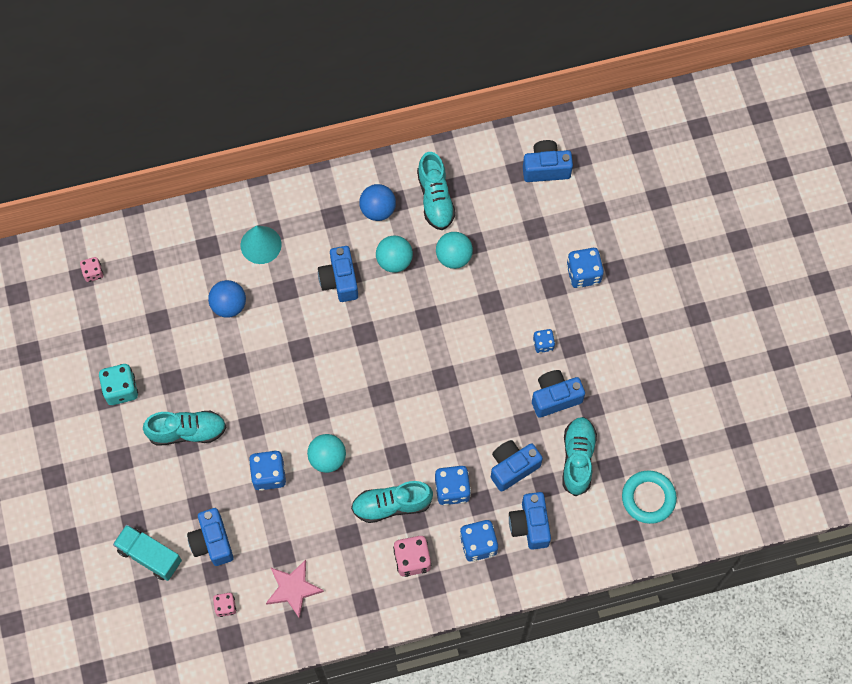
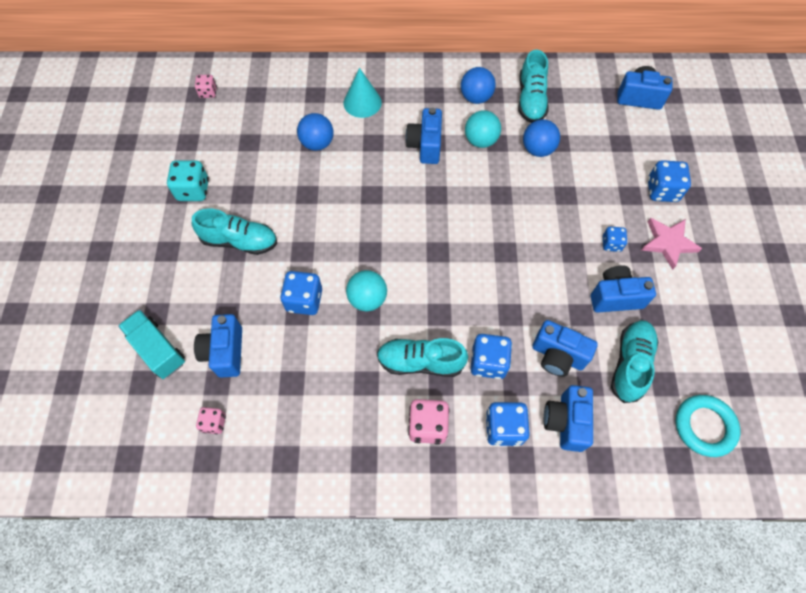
camera: 15 degrees right, 5 degrees down
pink star [266,560,324,619] -> pink star moved to [642,218,702,270]
turquoise ball [436,232,473,269] -> blue ball [523,119,560,157]
blue camera [491,440,543,491] -> blue camera turned 135 degrees counterclockwise [532,320,598,377]

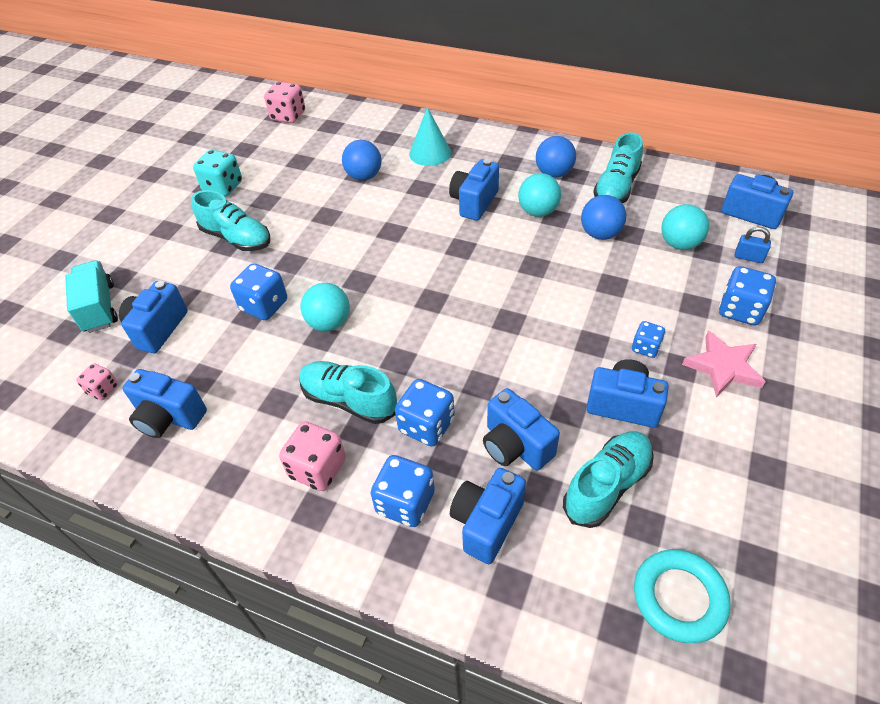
camera: 25 degrees right, 15 degrees down
pink dice [195,75,217,98] -> pink dice [264,82,305,123], size x1.67
none -> blue camera [122,369,207,438]
none -> turquoise ball [661,204,709,250]
none -> blue padlock [735,227,771,263]

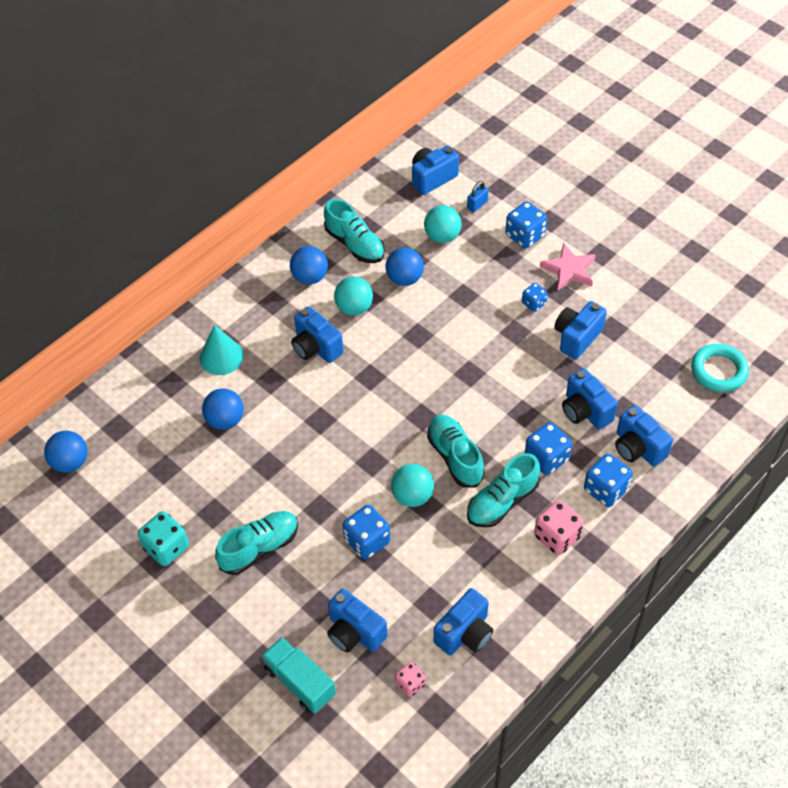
camera: 70 degrees left, 5 degrees up
turquoise truck [65,261,118,333] -> turquoise truck turned 45 degrees clockwise [261,637,336,714]
pink dice [264,82,305,123] -> blue ball [44,431,88,473]
blue camera [483,388,560,470] -> blue camera turned 75 degrees clockwise [562,368,618,430]
turquoise shoe [563,432,654,528] -> turquoise shoe moved to [427,414,485,488]

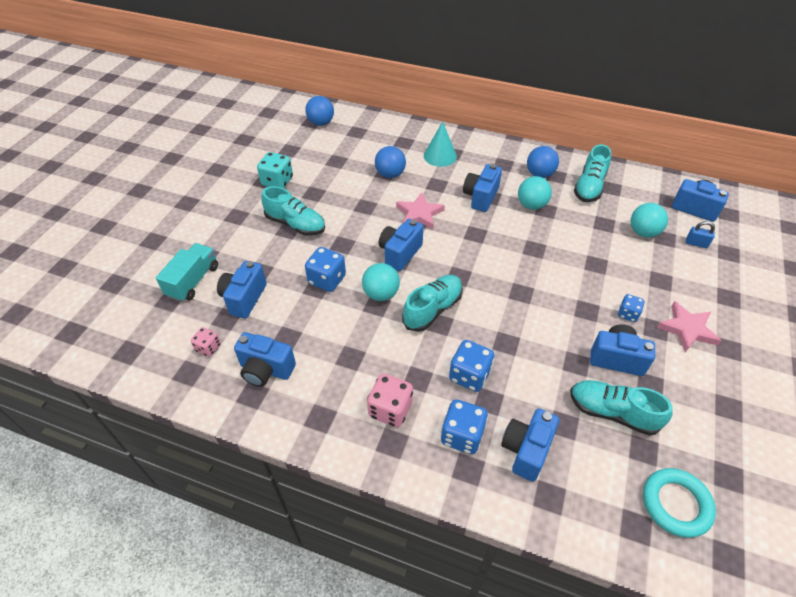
camera: 65 degrees right, 5 degrees down
blue ball [386,247,424,286] -> none
turquoise shoe [467,453,540,528] -> turquoise shoe moved to [570,380,673,436]
blue dice [505,202,547,249] -> none
blue camera [562,368,618,430] -> blue camera moved to [379,219,423,271]
none -> pink star [396,192,445,229]

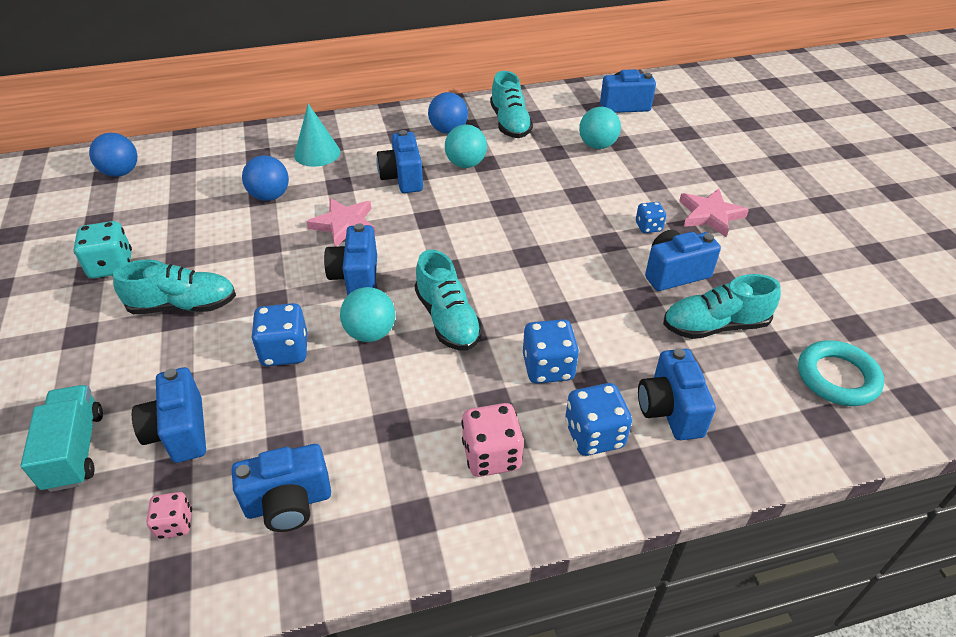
camera: 35 degrees left, 5 degrees down
turquoise shoe [402,275,463,332] -> turquoise shoe turned 150 degrees clockwise [415,249,483,351]
blue padlock [686,221,715,248] -> none

